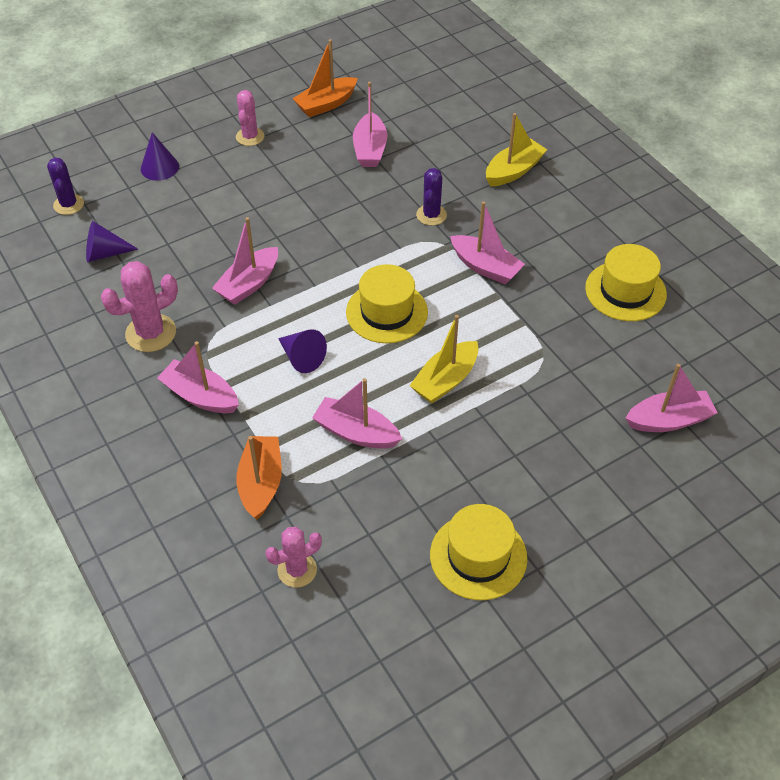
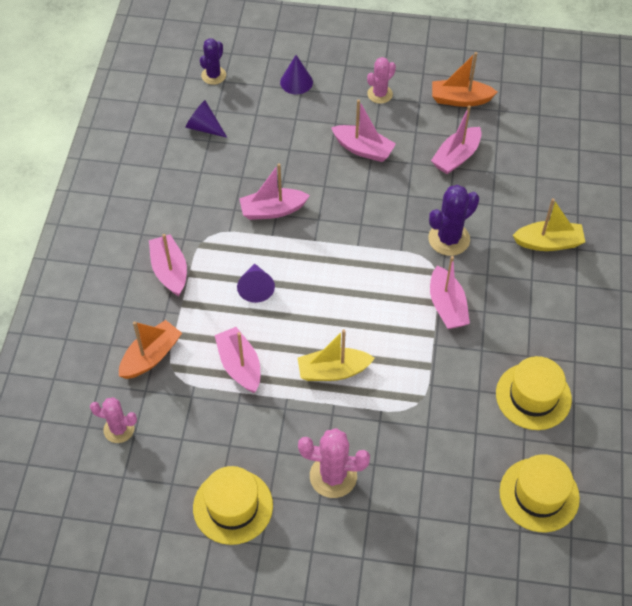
camera: 40 degrees right, 5 degrees up
pink cactus [101,261,178,352] -> pink cactus moved to [298,428,370,498]
yellow hat [346,264,428,343] -> yellow hat moved to [500,454,580,532]
purple cactus [416,168,447,226] -> purple cactus [428,185,479,256], size x1.50
pink boat [626,364,718,432] -> pink boat moved to [331,99,396,162]

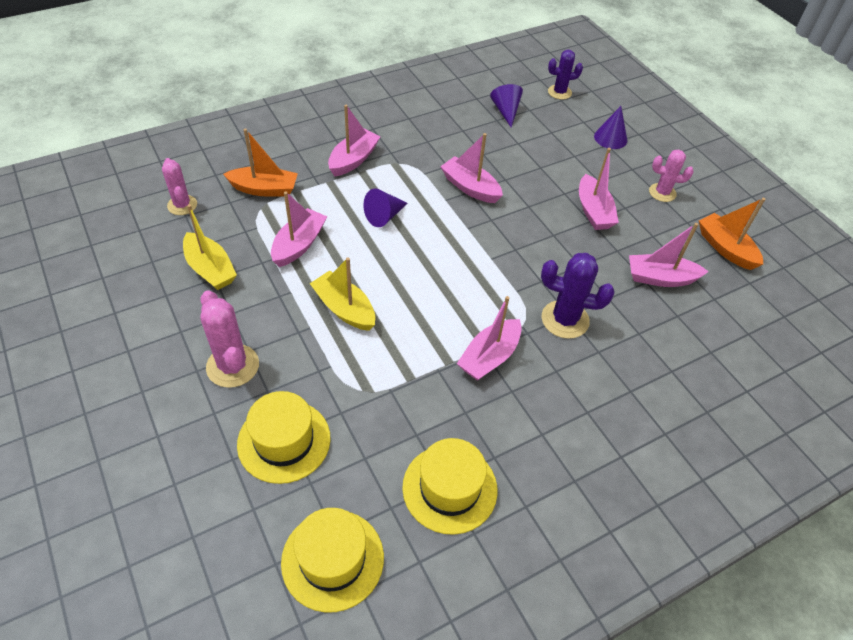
camera: 50 degrees right, 5 degrees down
yellow hat [193,466,273,545] -> yellow hat moved to [237,391,331,484]
yellow boat [513,198,585,251] -> yellow boat moved to [183,204,237,290]

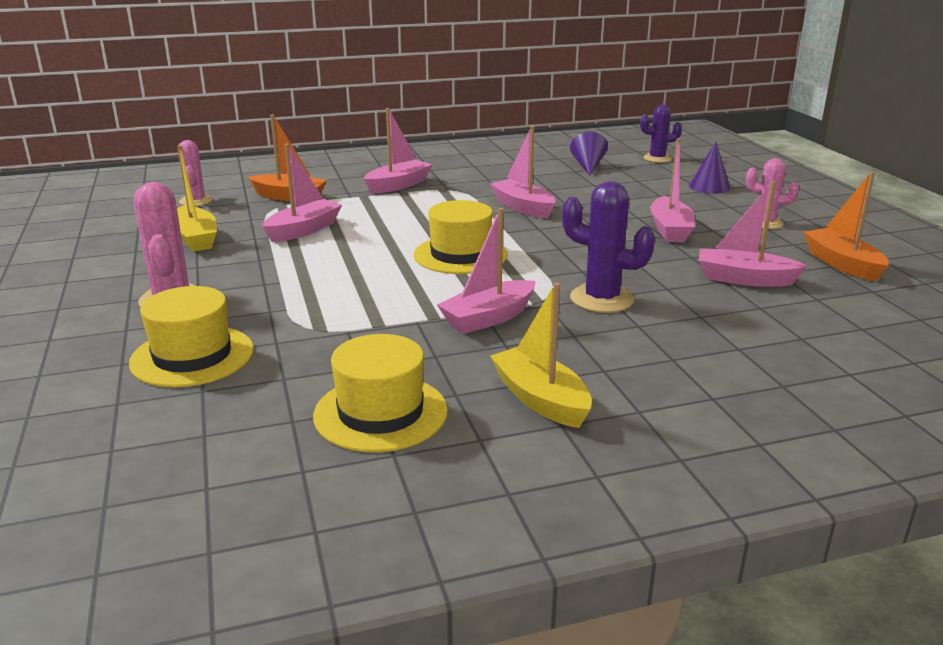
camera: 15 degrees right, 25 degrees down
yellow hat [281,508,384,613] -> yellow hat moved to [414,200,508,274]
yellow boat [310,257,375,331] -> yellow boat moved to [490,283,592,428]
purple cone [364,188,408,227] -> none

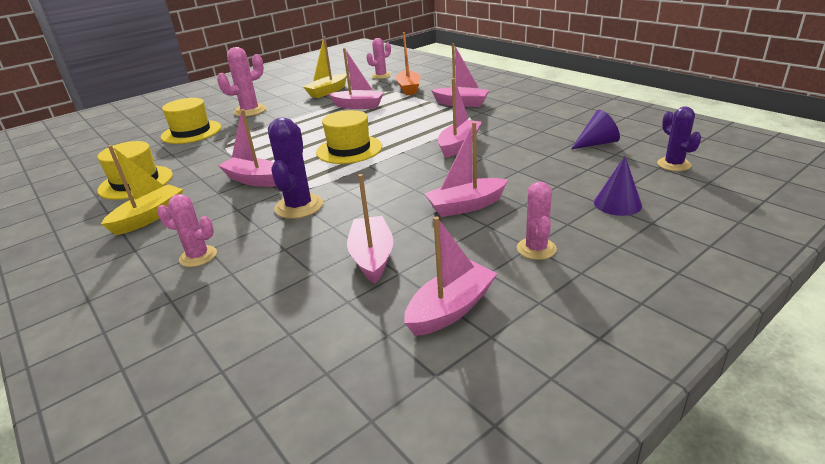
camera: 70 degrees right, 5 degrees up
orange boat [804,171,889,282] -> pink boat [404,217,497,336]
none -> pink cactus [157,194,217,267]

